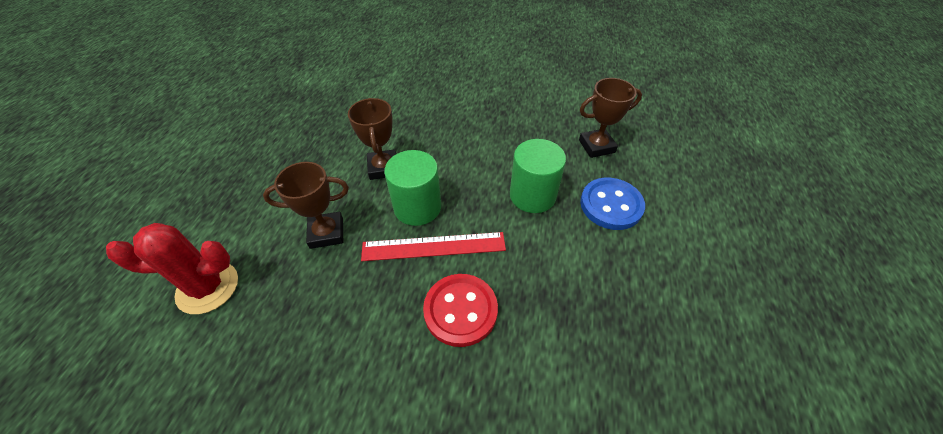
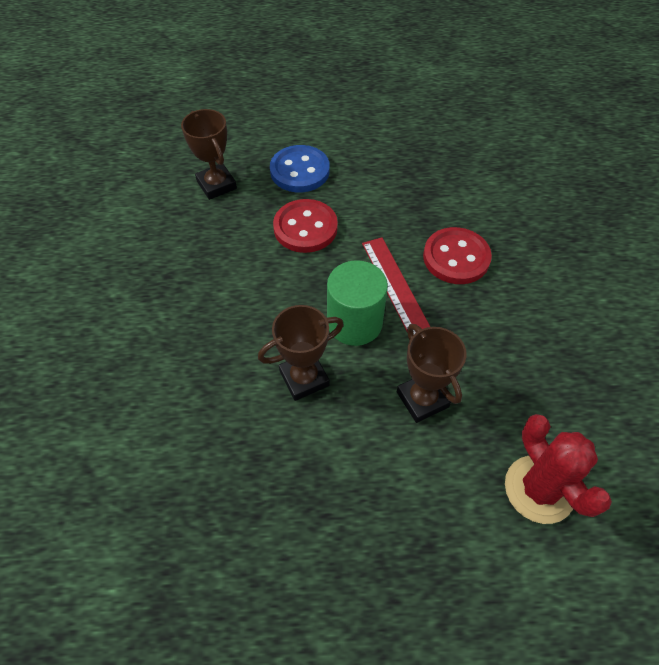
camera: 105 degrees left, 5 degrees up
green cylinder [510,139,566,213] -> red button [273,199,338,253]

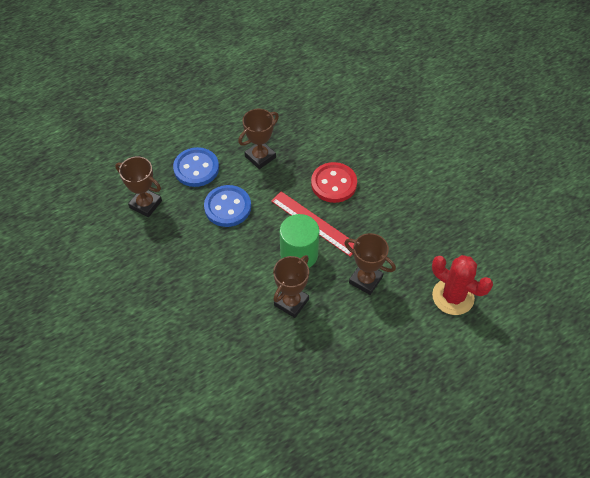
camera: 30 degrees left, 0 degrees up
red button [273,199,338,253] -> blue button [204,185,251,227]
none -> brown trophy [238,109,279,169]

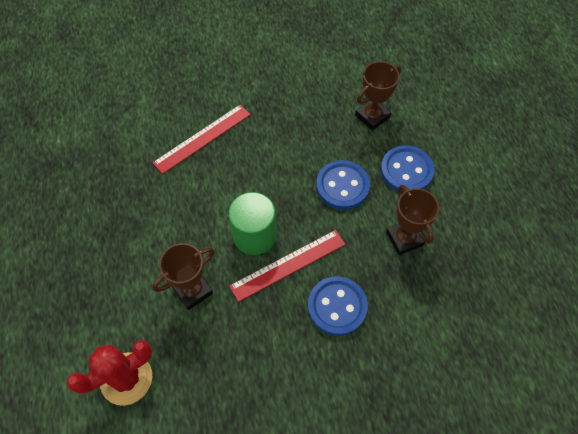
camera: 110 degrees right, 5 degrees up
brown trophy [273,255,309,318] -> none
red button [311,162,357,203] -> blue button [308,276,368,336]
none -> red ruler [152,104,251,174]

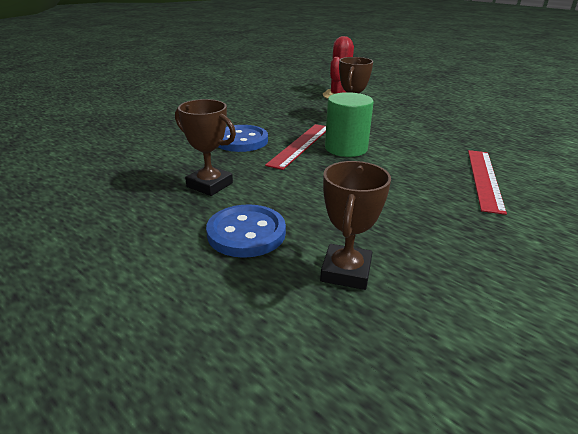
camera: 145 degrees right, 30 degrees down
blue button [316,160,370,210] -> none

